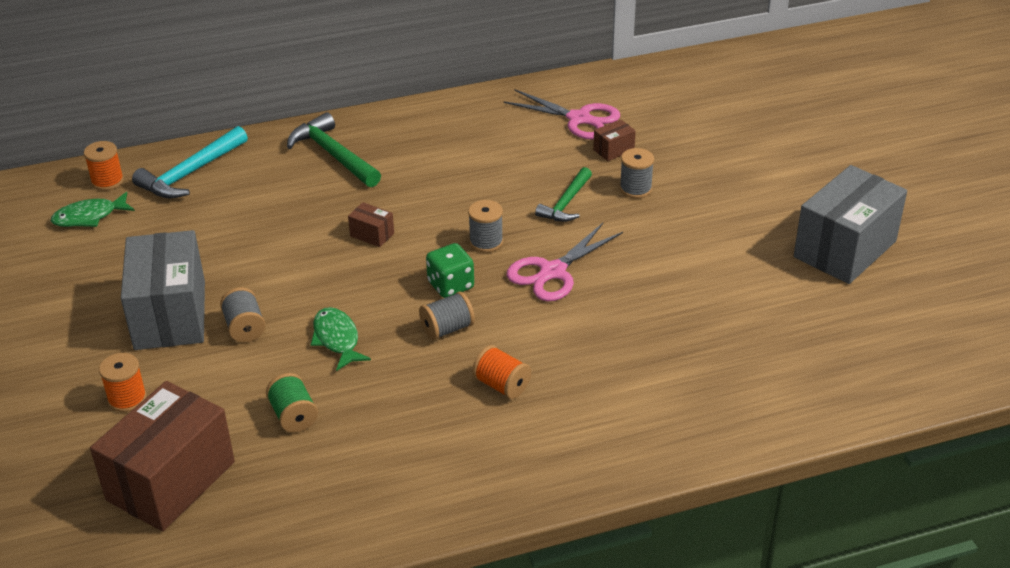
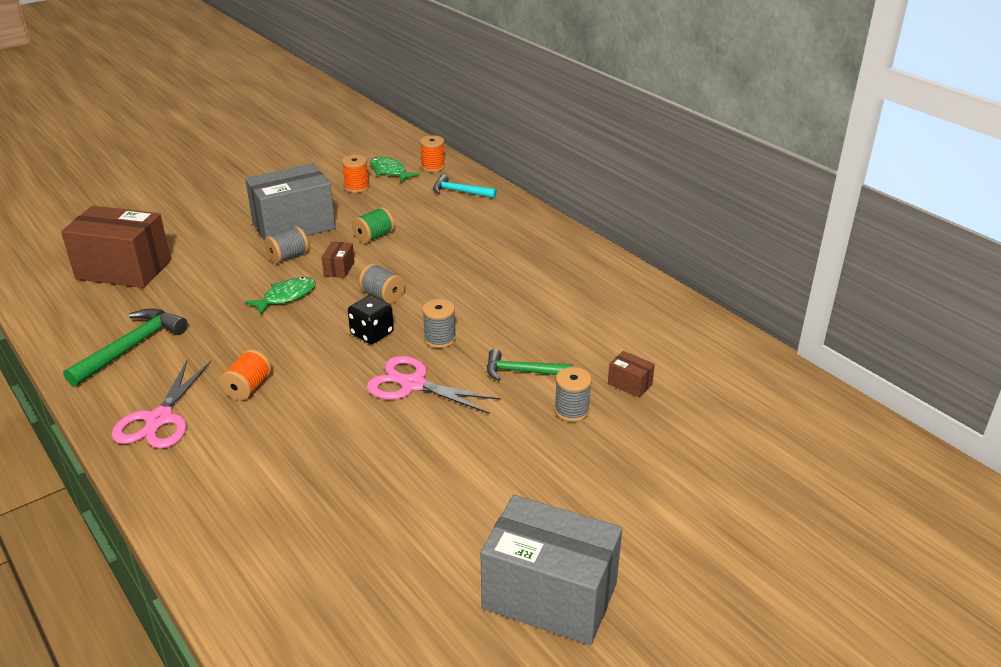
camera: 70 degrees right, 5 degrees down
orange spool [99,353,147,412] -> orange spool moved to [342,155,369,193]
turquoise hammer [132,126,248,199] -> turquoise hammer [433,174,497,198], size x0.67
green spool [266,373,318,433] -> green spool moved to [352,207,394,244]
green hammer [287,112,381,187] -> green hammer moved to [63,308,188,387]
brown box [348,202,394,247] -> brown box moved to [322,241,355,278]
grey spool [419,291,475,340] -> grey spool moved to [359,263,405,304]
green dice [426,243,474,298] -> black dice [348,295,394,344]
pink scissors [503,89,620,140] -> pink scissors moved to [111,361,211,449]

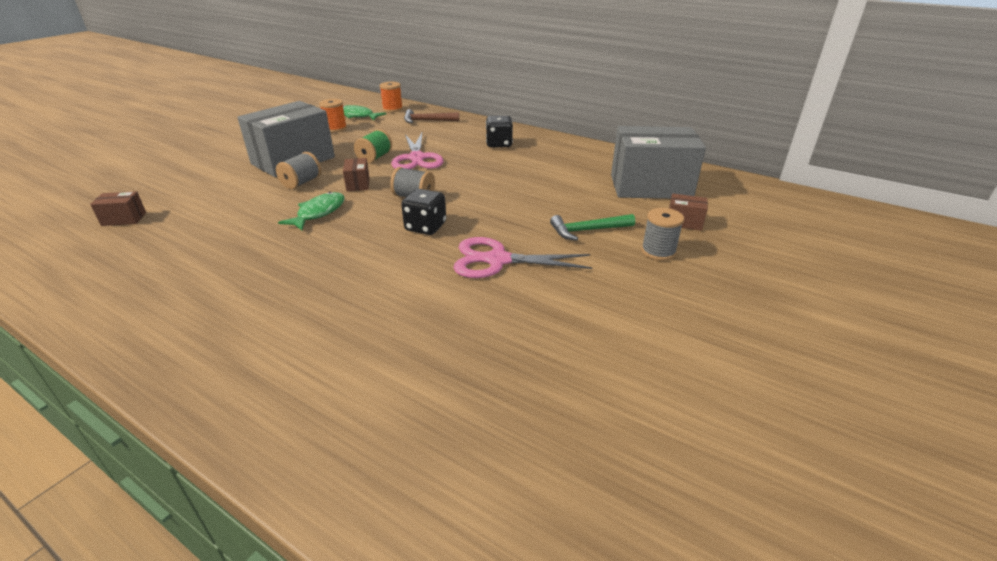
camera: 20 degrees left, 0 degrees up
brown box [61,206,171,288] -> brown box [90,191,146,226], size x0.41
green hammer [63,308,188,387] -> none
pink scissors [111,361,211,449] -> pink scissors moved to [391,133,444,169]
orange spool [219,349,272,400] -> none
grey spool [422,299,456,348] -> none
turquoise hammer [433,174,497,198] -> brown hammer [404,109,459,123]
grey box [481,495,622,645] -> grey box moved to [611,126,706,199]
none -> black dice [486,116,513,147]

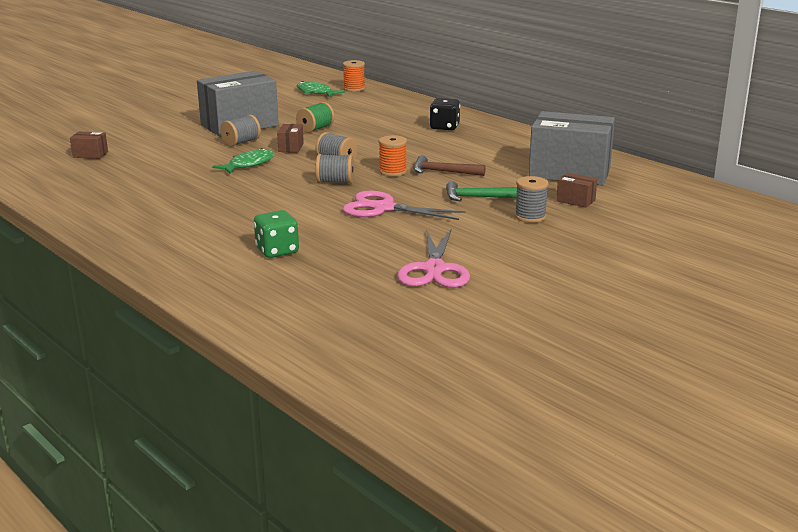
camera: 15 degrees right, 10 degrees down
orange spool [319,99,347,132] -> orange spool moved to [379,135,407,176]
pink scissors [391,133,444,169] -> pink scissors moved to [397,230,470,288]
black dice [401,189,446,235] -> grey spool [316,154,354,184]
brown hammer [404,109,459,123] -> brown hammer moved to [413,155,486,176]
none -> green dice [254,210,299,258]

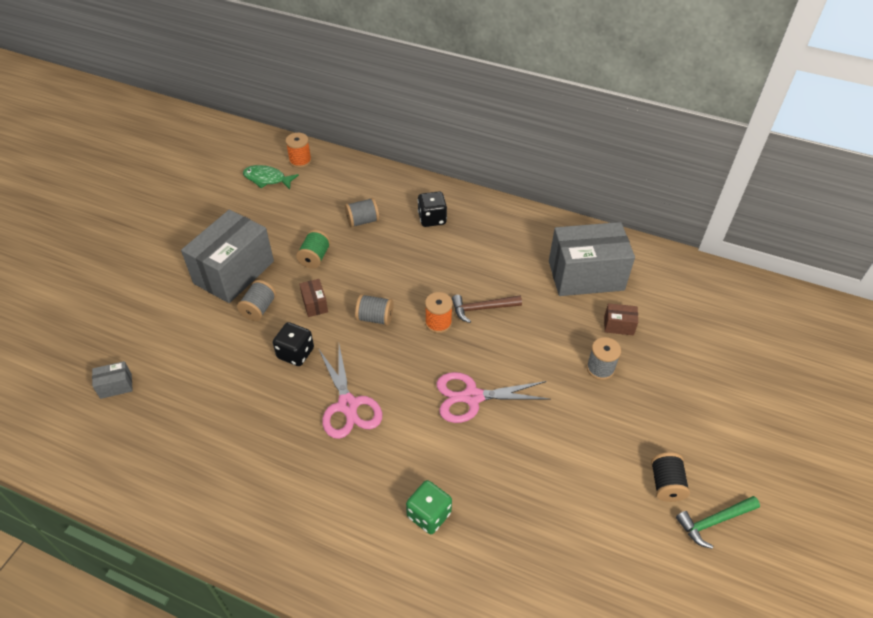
camera: 25 degrees left, 25 degrees up
brown box [70,132,108,159] -> grey box [92,361,133,399]
green fish [212,148,274,174] -> black dice [273,322,314,366]
grey spool [316,154,354,184] -> grey spool moved to [345,198,379,228]
pink scissors [397,230,470,288] -> pink scissors moved to [318,345,382,439]
green hammer [446,181,517,201] -> green hammer moved to [676,496,760,549]
none -> black spool [651,452,690,502]

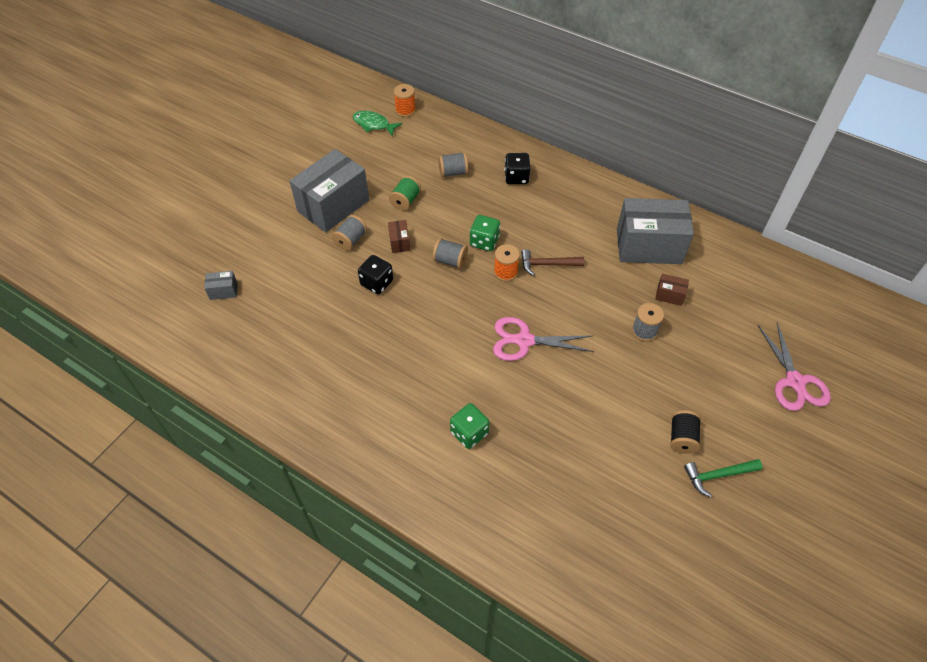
camera: 10 degrees right, 5 degrees up
pink scissors [318,345,382,439] -> pink scissors moved to [758,322,831,411]
none -> green dice [470,215,500,251]

